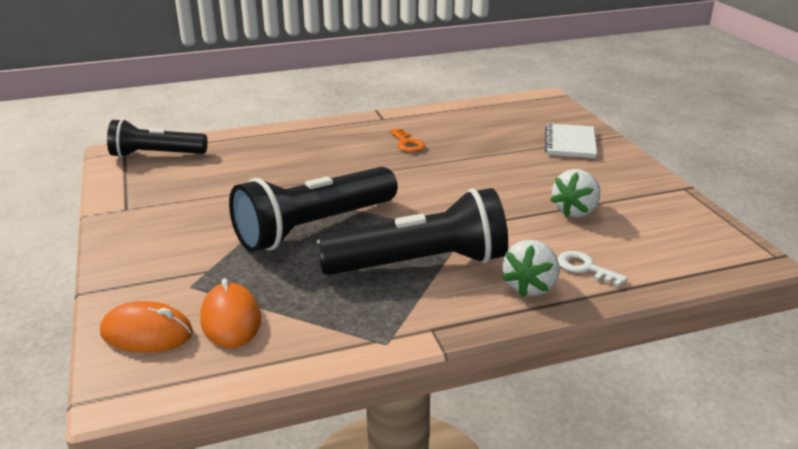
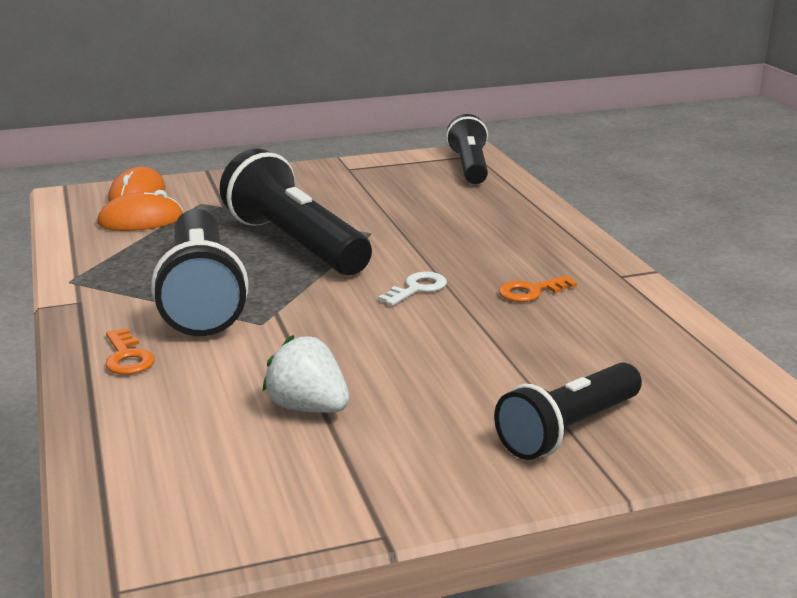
camera: 90 degrees right, 5 degrees down
white strawberry [502,240,559,297] -> orange key [106,328,155,375]
white notebook [545,123,597,158] -> black flashlight [494,363,642,460]
white key [557,251,627,287] -> white key moved to [378,271,447,306]

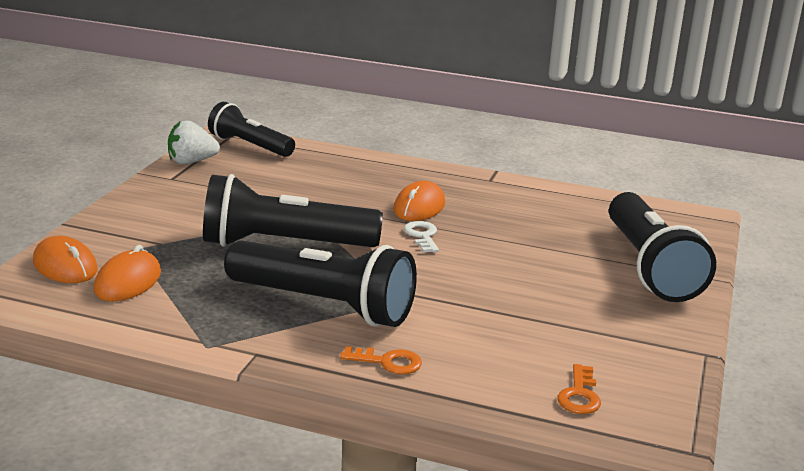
camera: 55 degrees left, 0 degrees up
white strawberry [262,335,350,413] -> white strawberry moved to [168,120,220,164]
black flashlight [494,363,642,460] -> black flashlight [609,192,716,302], size x1.54
orange key [498,276,577,302] -> orange key moved to [557,364,601,414]
none -> orange mouse [394,181,445,221]

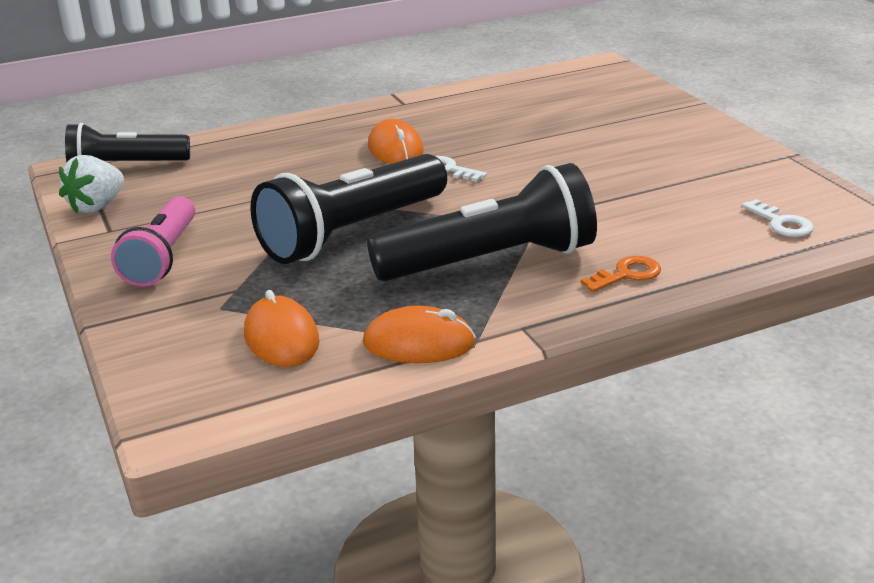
camera: 40 degrees left, 5 degrees up
orange mouse [33,236,98,283] -> orange mouse moved to [363,306,476,363]
orange key [557,364,601,414] -> white key [742,199,814,237]
black flashlight [609,192,716,302] -> none
none -> pink flashlight [111,196,195,287]

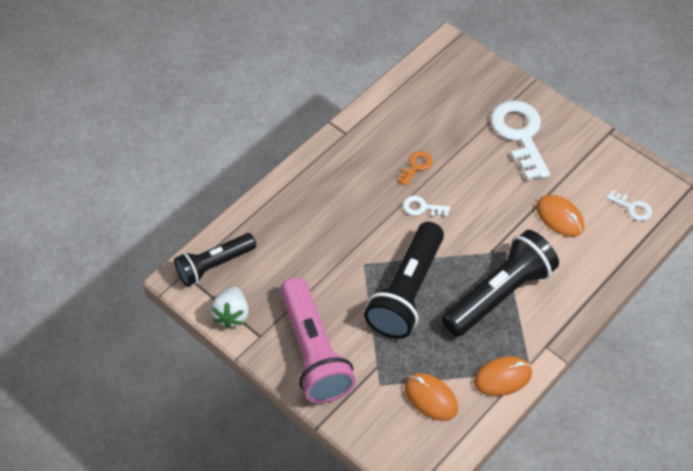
camera: 25 degrees left, 25 degrees up
pink flashlight [111,196,195,287] -> pink flashlight [280,277,356,403], size x1.54
orange mouse [368,119,424,164] -> orange mouse moved to [536,195,584,237]
orange key [581,256,661,292] -> orange key moved to [397,151,432,186]
none -> white key [491,100,550,180]

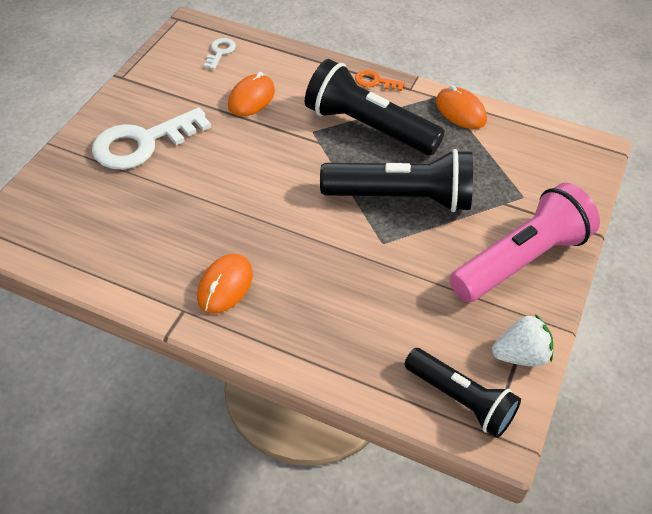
camera: 110 degrees left, 5 degrees down
orange key [397,151,432,186] -> orange key moved to [355,70,405,91]
white key [403,196,450,217] -> none
orange mouse [404,373,458,421] -> orange mouse moved to [197,254,253,314]

